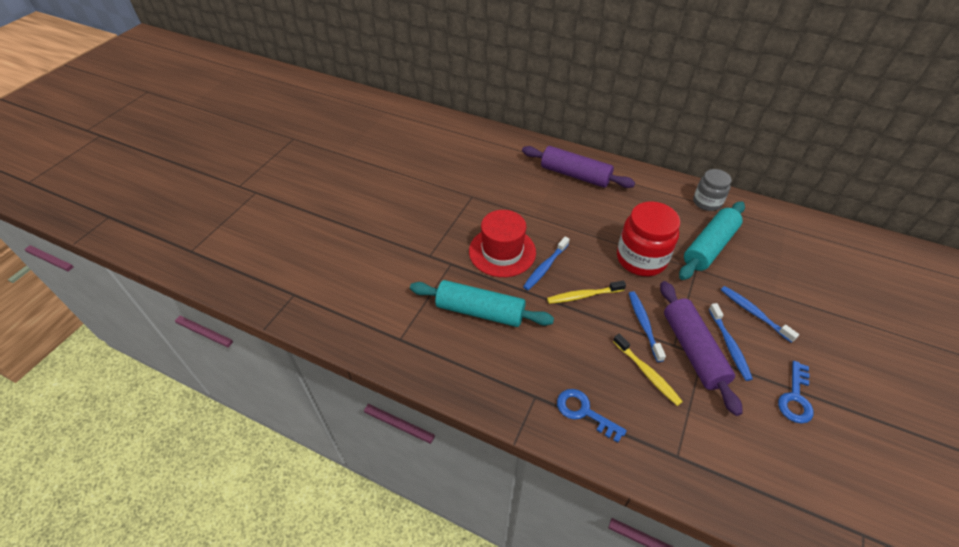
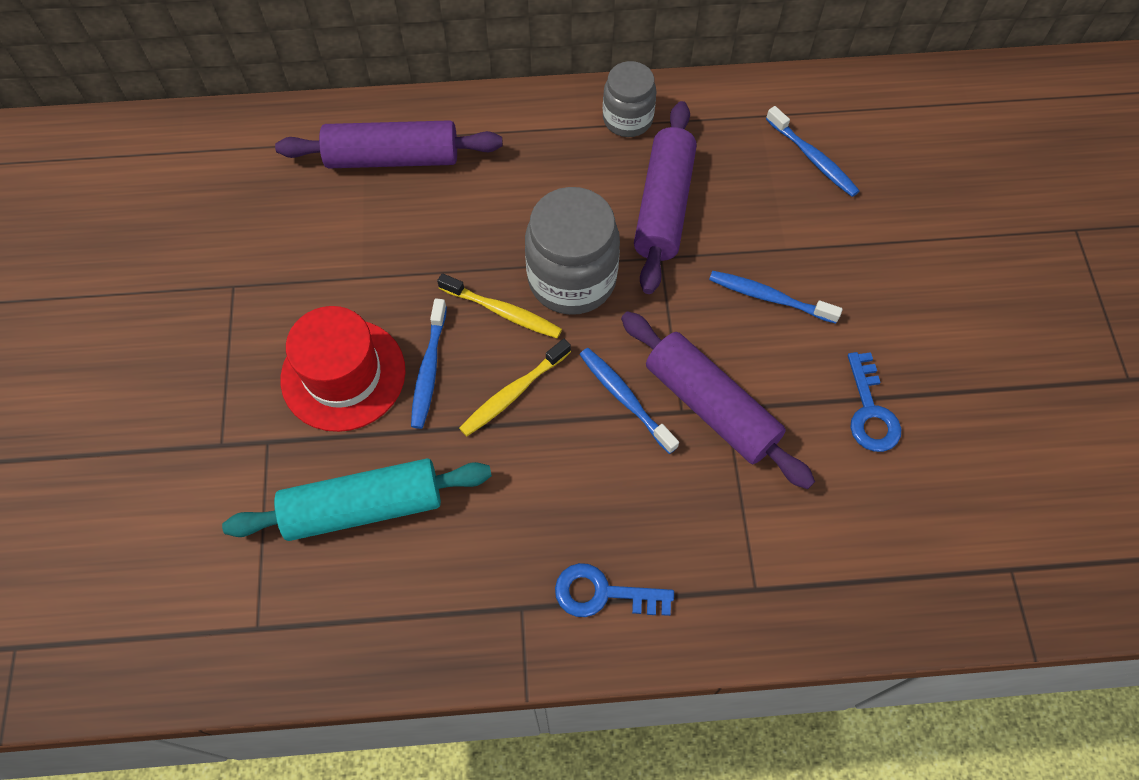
camera: 30 degrees left, 15 degrees up
yellow toothbrush [613,334,683,406] -> yellow toothbrush moved to [437,273,562,338]
red jar [617,201,680,276] -> grey jar [525,187,620,315]
turquoise rolling pin [679,201,745,280] -> purple rolling pin [634,101,697,294]
blue toothbrush [709,303,753,381] -> blue toothbrush moved to [766,106,860,197]

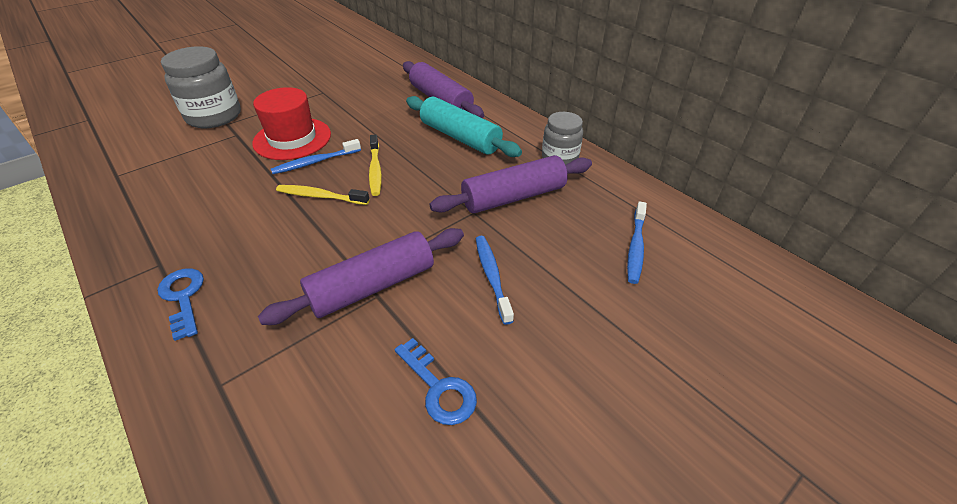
camera: 55 degrees right, 20 degrees down
turquoise rolling pin [222,458,492,541] -> turquoise rolling pin moved to [406,96,522,157]
grey jar [525,187,620,315] -> grey jar moved to [161,46,241,128]
blue toothbrush [579,348,679,454] -> none
purple rolling pin [621,311,815,489] -> purple rolling pin turned 45 degrees clockwise [258,228,464,325]
blue key [848,352,901,452] -> blue key turned 90 degrees counterclockwise [395,338,477,425]

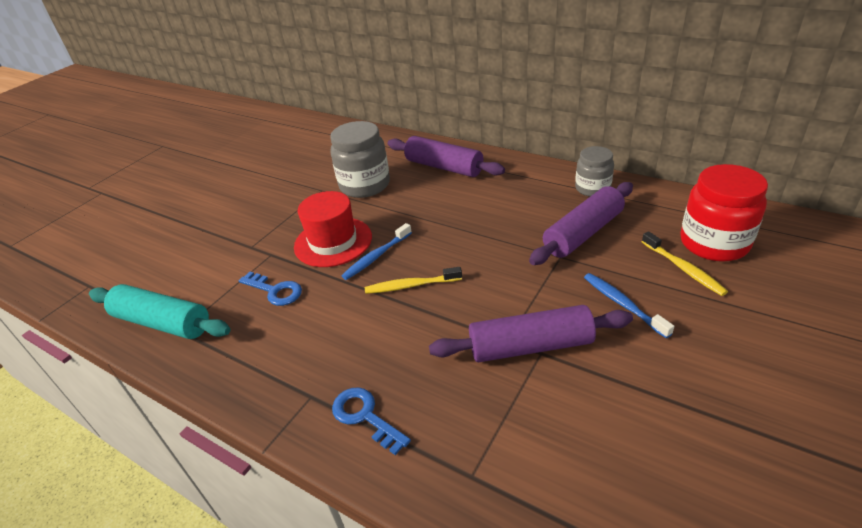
camera: 15 degrees left, 5 degrees down
grey jar [161,46,241,128] -> grey jar moved to [330,121,390,198]
purple rolling pin [258,228,464,325] -> purple rolling pin turned 45 degrees clockwise [429,305,633,362]
yellow toothbrush [369,135,382,196] -> yellow toothbrush moved to [642,231,728,296]
blue key [395,338,477,425] -> blue key moved to [239,271,302,306]
turquoise rolling pin [406,96,522,157] -> turquoise rolling pin moved to [89,284,231,339]
blue toothbrush [627,201,647,284] -> red jar [680,164,768,262]

